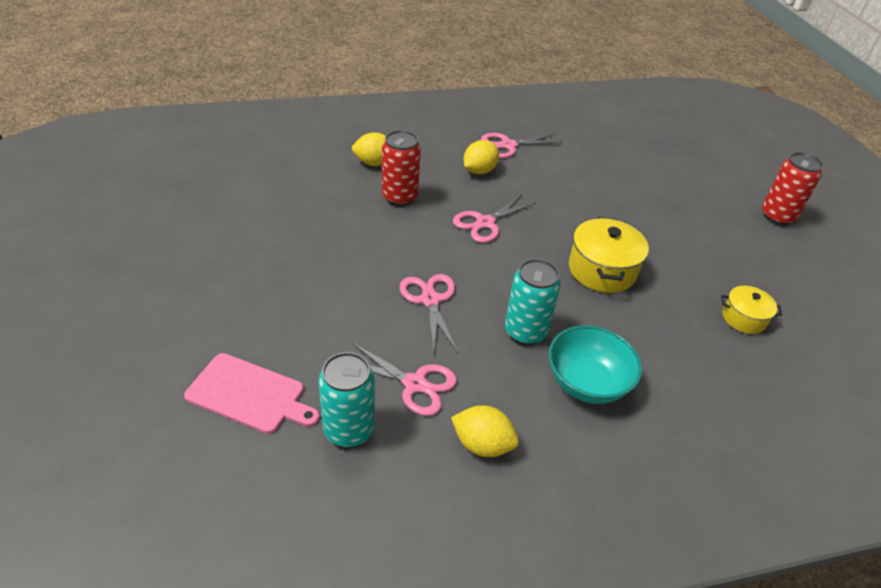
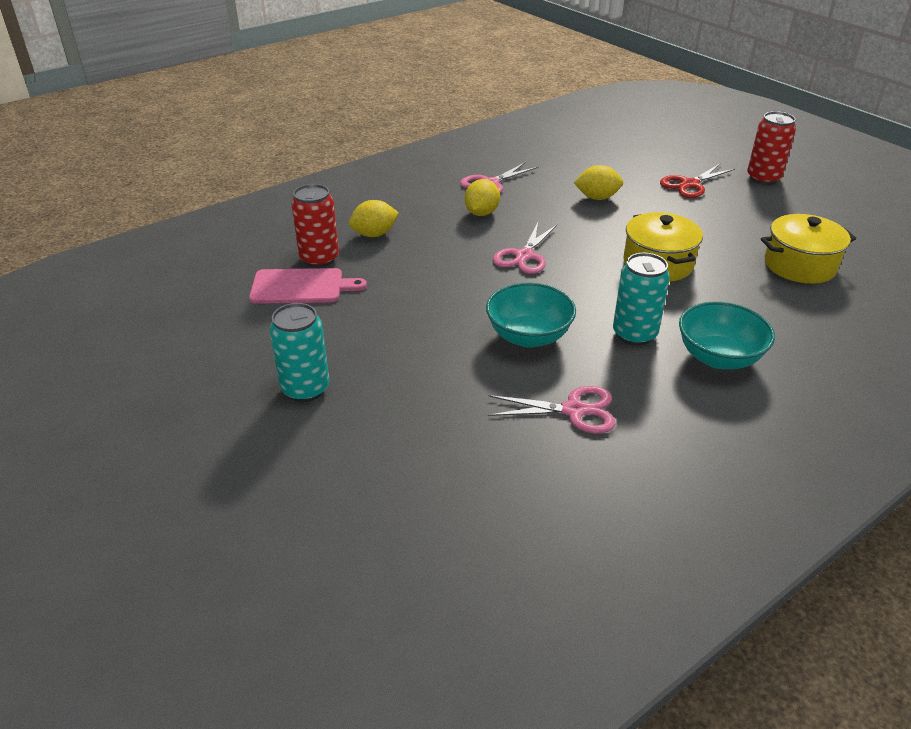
camera: 20 degrees left, 5 degrees down
pink cutting board [184,353,320,434] -> pink cutting board moved to [249,268,367,304]
turquoise can [318,352,375,447] -> turquoise can moved to [269,303,330,402]
red can [382,130,421,206] -> red can moved to [291,184,339,268]
pink scissors [400,274,458,353] -> turquoise bowl [486,283,576,348]
yellow lemon [451,405,519,457] -> yellow lemon moved to [574,165,623,200]
yellow pot [721,286,782,334] -> yellow pot [761,214,856,284], size x1.66
none -> red scissors [660,164,735,198]

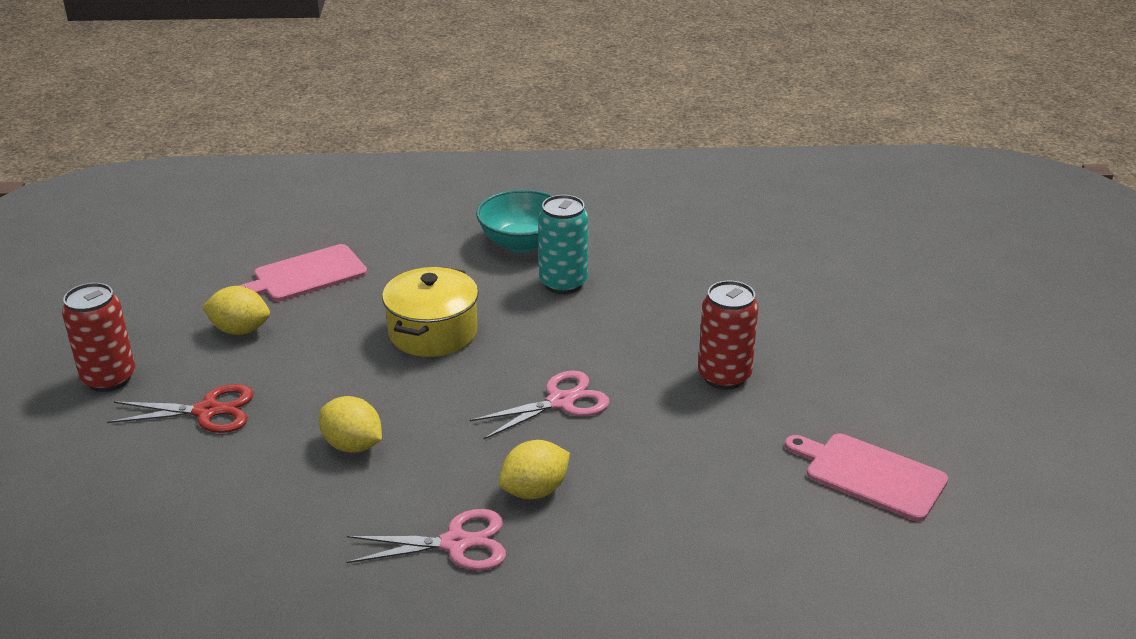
camera: 145 degrees left, 5 degrees down
turquoise can [269,303,330,402] -> none
red can [291,184,339,268] -> red can moved to [698,281,759,390]
yellow lemon [349,200,399,237] -> yellow lemon moved to [202,286,270,335]
turquoise bowl [486,283,576,348] -> none
pink scissors [488,386,616,433] -> none
yellow pot [761,214,856,284] -> pink cutting board [239,244,367,301]

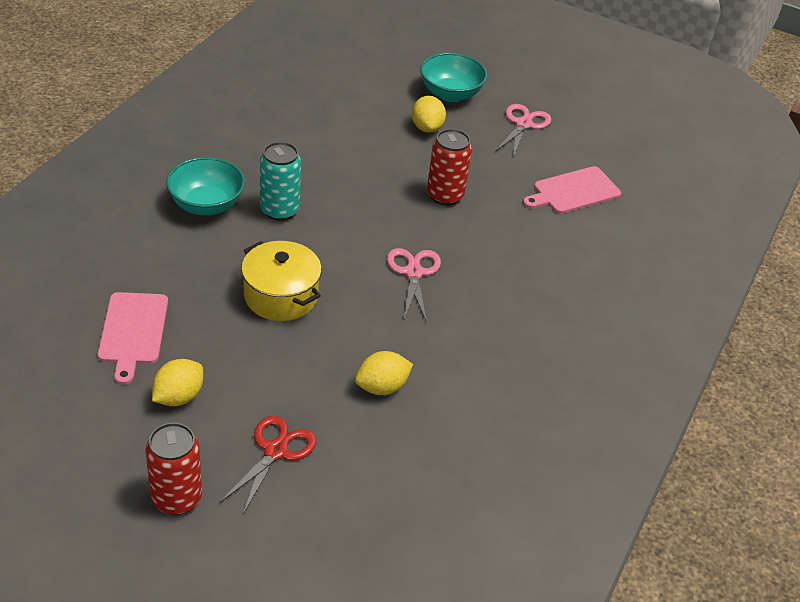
camera: 65 degrees left, 10 degrees up
pink scissors [346,509,506,571] -> pink scissors moved to [495,104,551,158]
yellow lemon [499,440,570,499] -> yellow lemon moved to [412,96,446,133]
none -> turquoise bowl [420,53,487,102]

